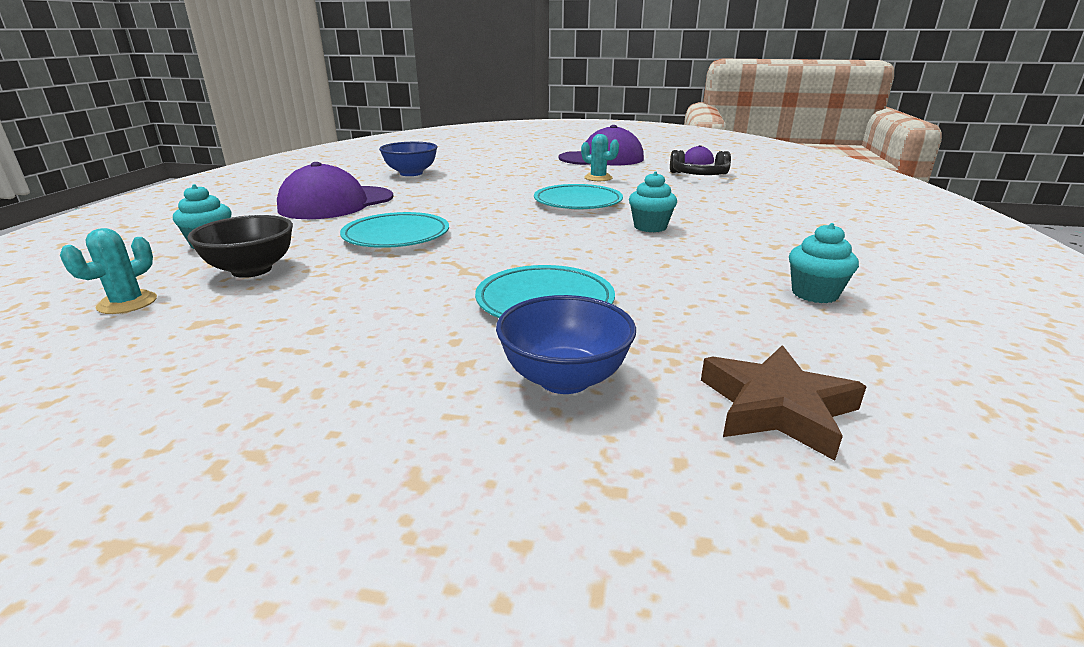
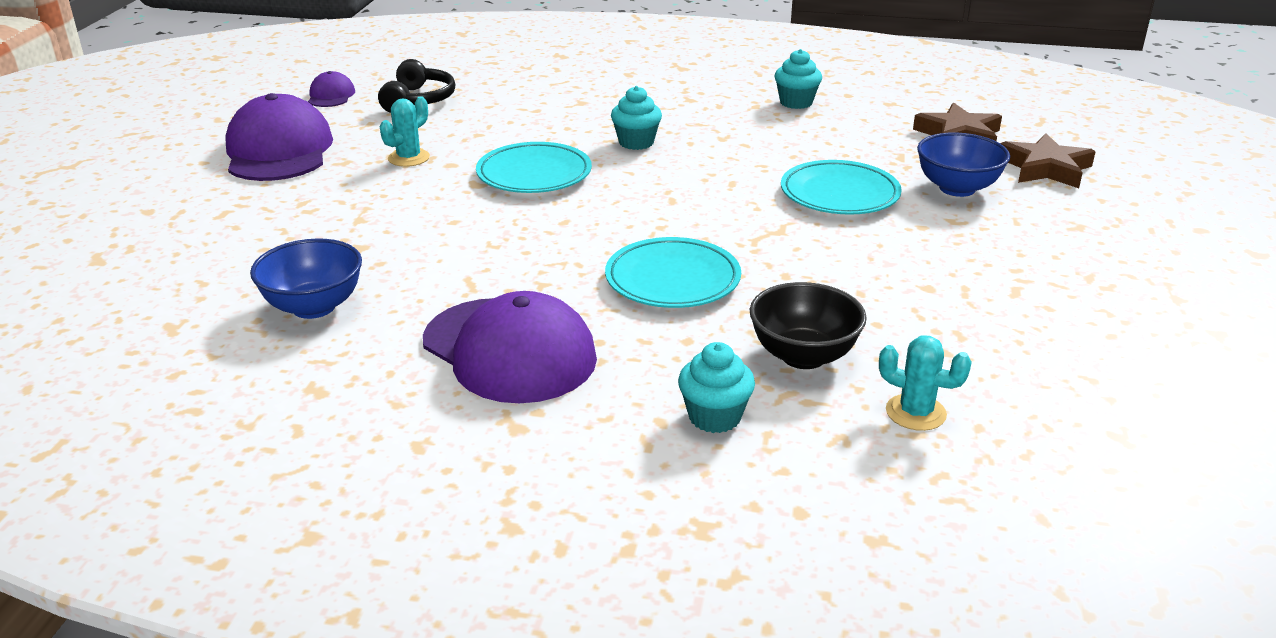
camera: 90 degrees left, 5 degrees up
none -> brown star [1000,134,1096,188]

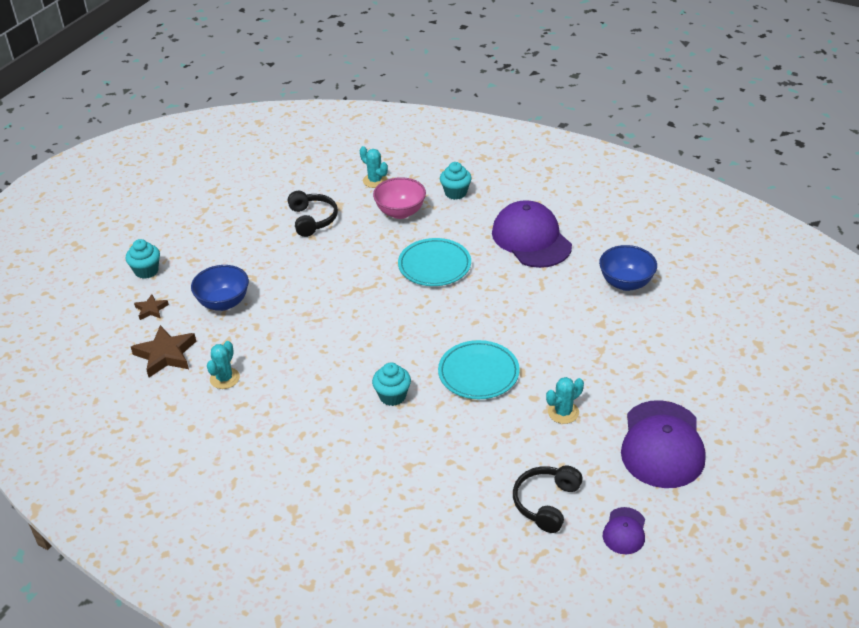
camera: 160 degrees left, 10 degrees up
black bowl [750,282,867,369] -> pink bowl [373,177,426,219]
turquoise cupcake [775,49,822,109] -> turquoise cupcake moved to [126,239,160,279]
turquoise plate [781,160,902,215] -> none
brown star [1000,134,1096,188] -> brown star [134,294,169,320], size x0.55
none -> turquoise cactus [207,341,240,389]
none -> black headphones [288,191,338,237]

